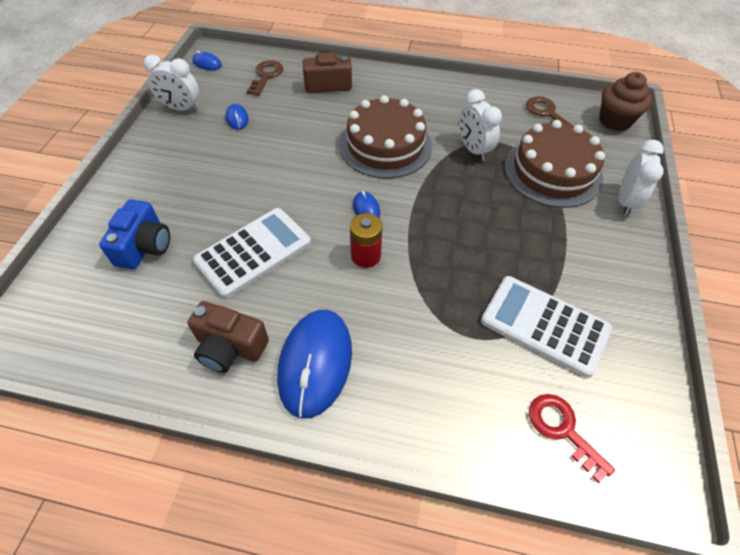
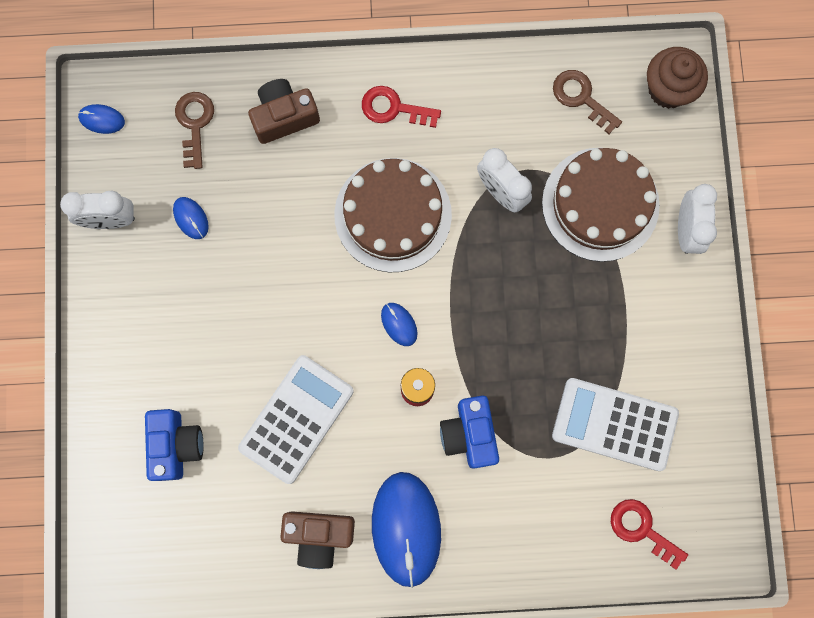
camera: 15 degrees left, 25 degrees up
none -> red key [362,86,441,128]
none -> blue camera [440,395,499,469]

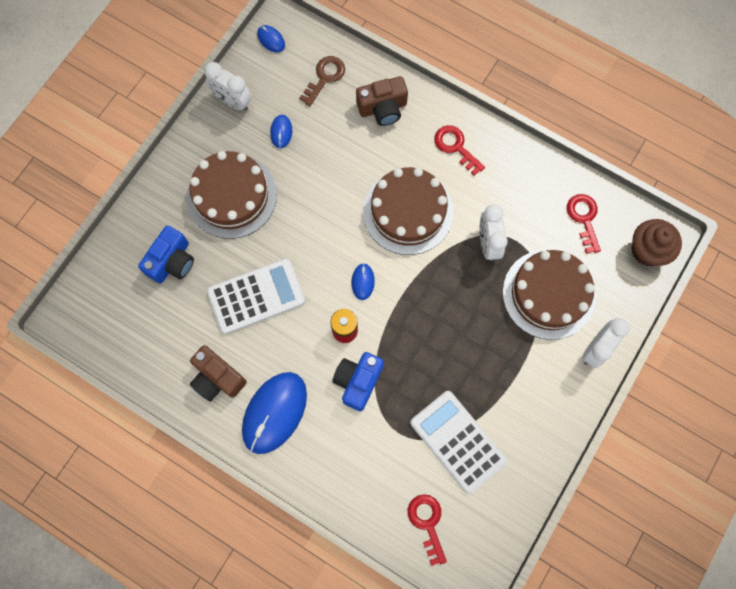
camera: 35 degrees right, 5 degrees down
brown camera [248,79,320,144] -> brown camera turned 150 degrees clockwise [356,76,408,126]
brown key [553,70,622,134] -> red key [567,194,601,254]
none -> brown cake [186,151,277,239]

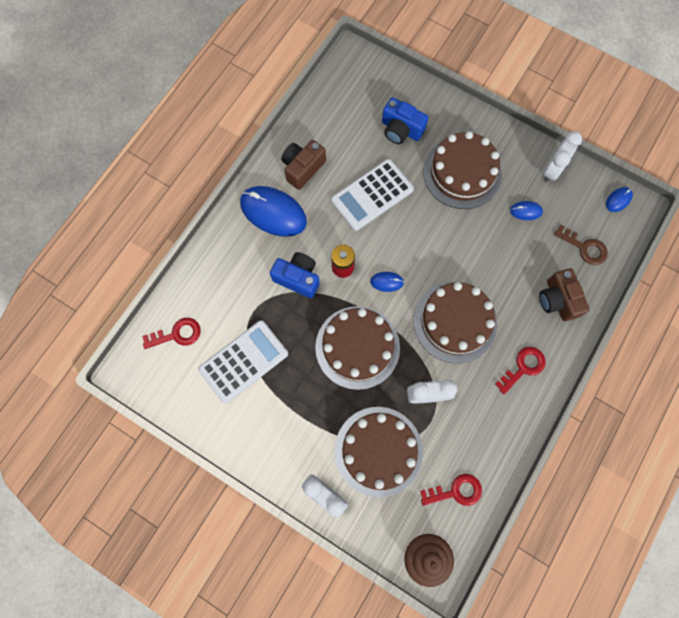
camera: 90 degrees right, 0 degrees up
white calculator [207,259,305,334] -> white calculator turned 75 degrees clockwise [331,159,414,231]
none -> brown cake [315,306,400,390]

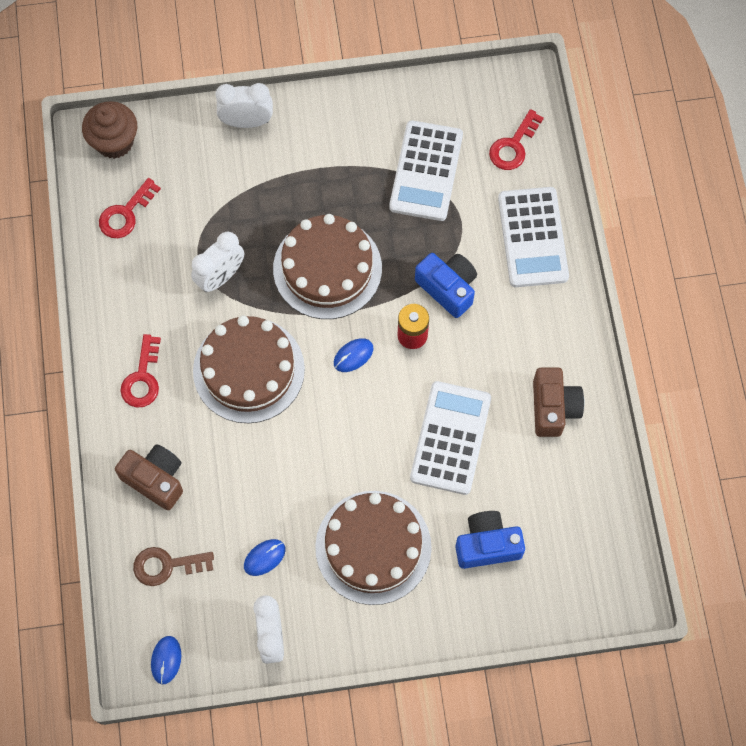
camera: 140 degrees right, 5 degrees down
blue mouse [240,186,307,237] -> none
blue camera [270,252,320,298] -> blue camera turned 120 degrees counterclockwise [415,253,477,318]
brown cake [335,407,423,498] -> none
none -> white calculator [498,187,569,287]

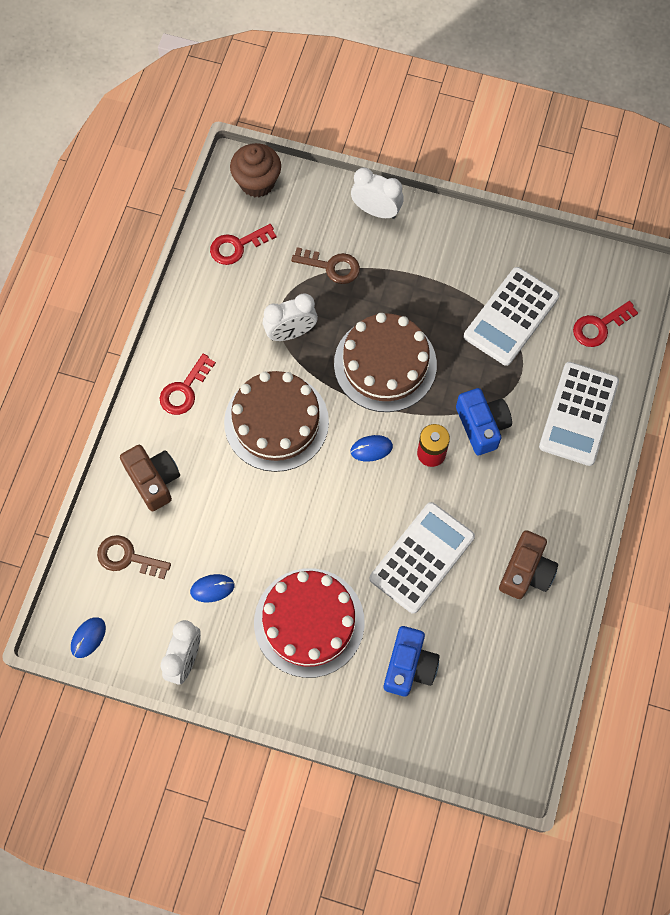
camera: 25 degrees right, 0 degrees up
brown cake [315,491,432,605] -> red cake [254,568,365,678]
blue camera [455,511,525,569] -> blue camera turned 90 degrees clockwise [384,626,440,697]
none -> brown key [291,247,360,284]

